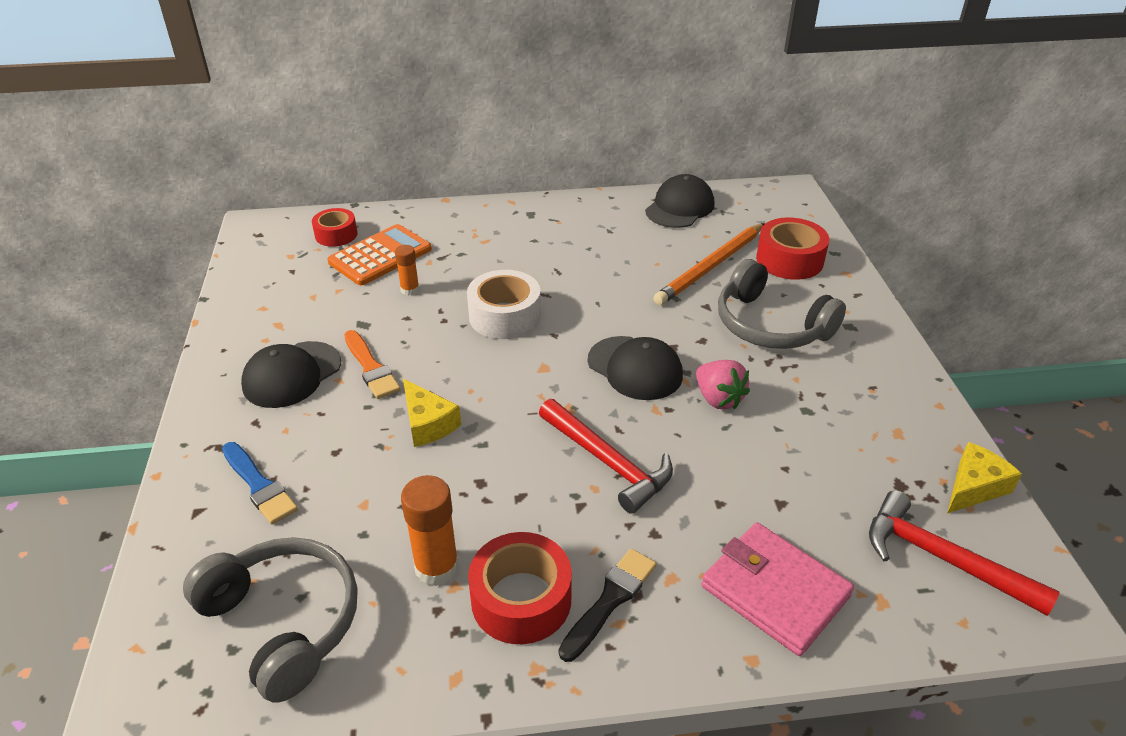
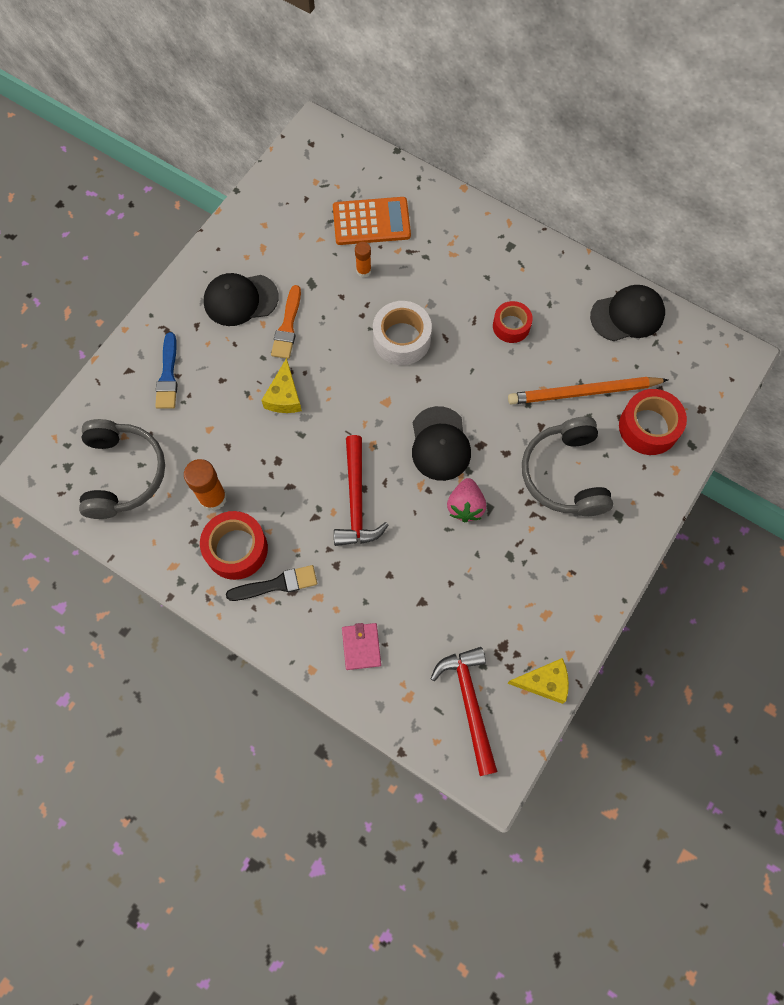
camera: 40 degrees right, 30 degrees up
red tape [312,208,357,247] -> red tape moved to [493,301,533,343]
pink wallet [701,522,854,656] -> pink wallet [342,623,381,670], size x0.56

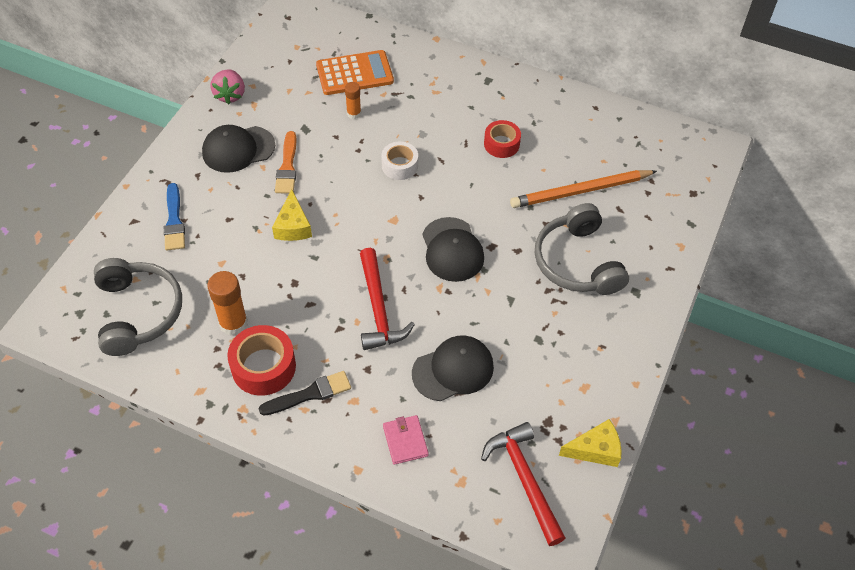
camera: 10 degrees left, 15 degrees down
white tape [373,301,432,365] -> white tape [381,141,418,180], size x0.65
pink strawberry [447,478,486,522] -> pink strawberry moved to [210,69,245,104]
black cap [590,285,665,341] -> black cap moved to [412,335,494,401]
red tape [619,389,687,455] -> none

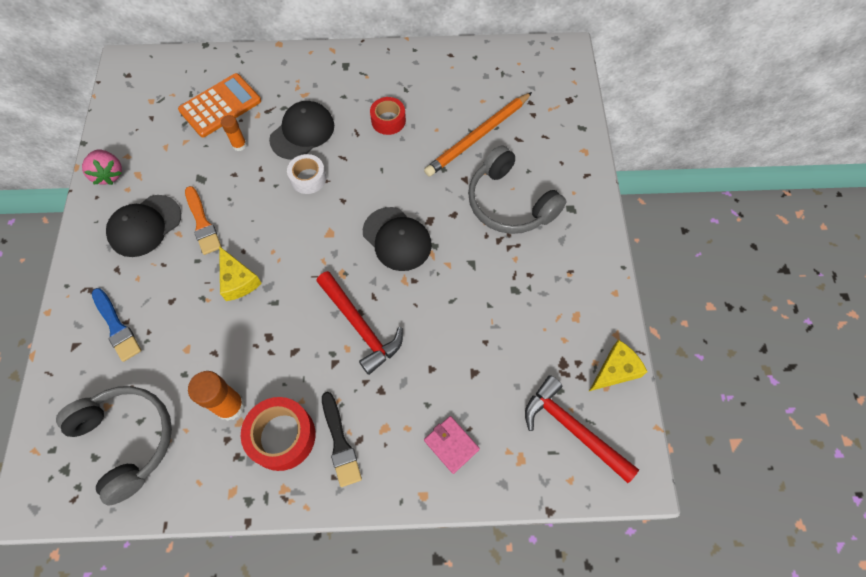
camera: 25 degrees left, 10 degrees up
black brush [259,371,351,416] -> black brush turned 120 degrees clockwise [322,392,362,487]
black cap [412,335,494,401] -> black cap moved to [269,101,334,160]

